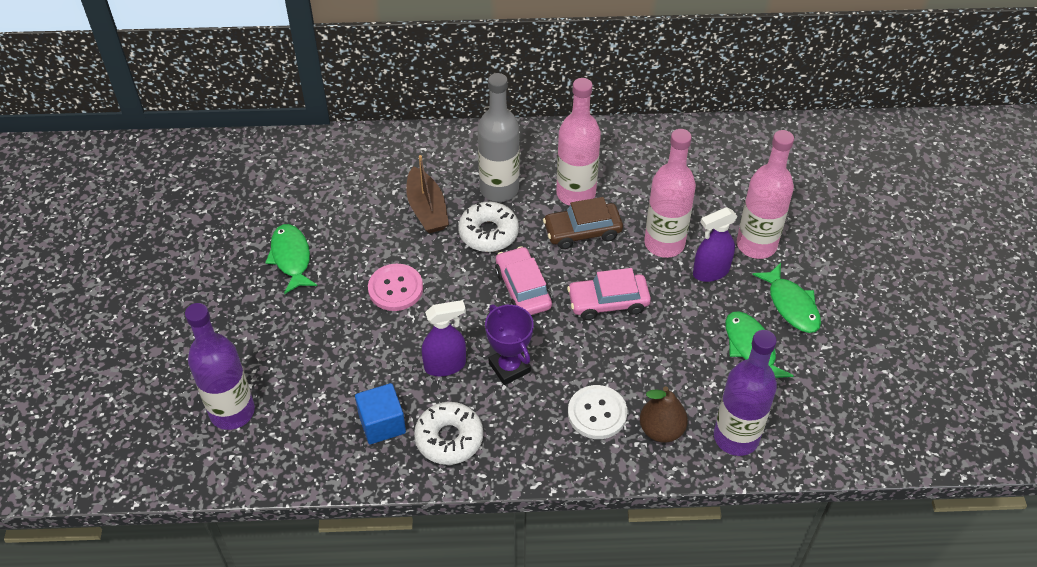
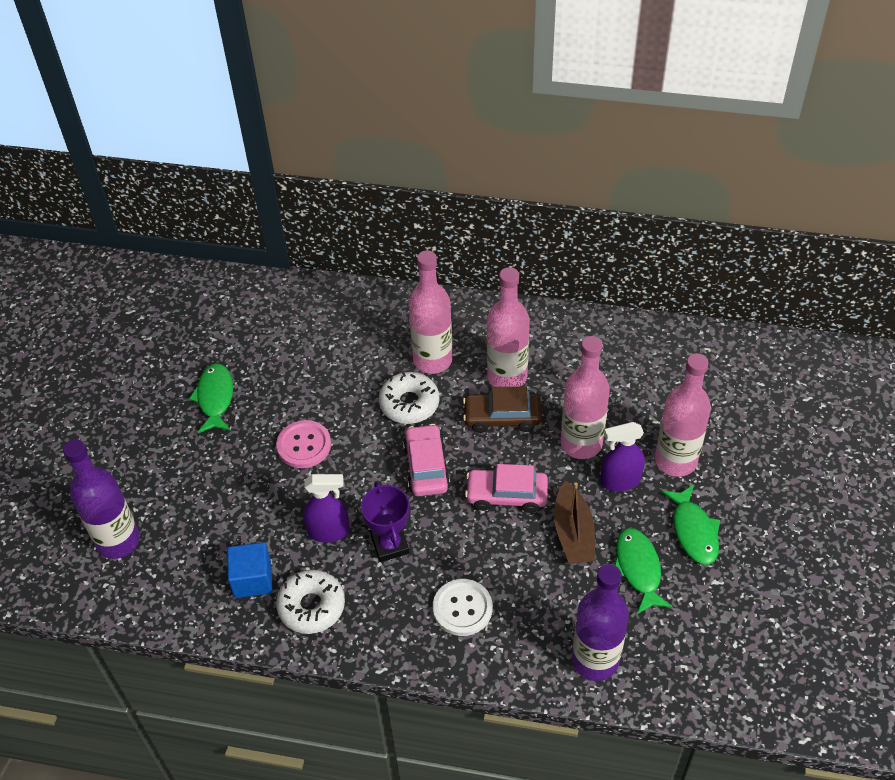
camera: 15 degrees right, 0 degrees up
brown boat [406,155,449,233] -> brown boat moved to [554,481,595,564]
grey bottle [478,73,520,202] -> pink bottle [409,250,453,374]
brown pear [640,386,688,443] -> none

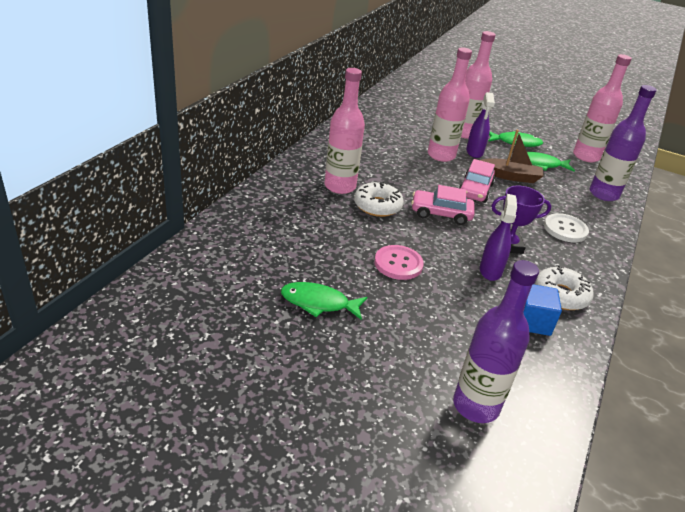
camera: 80 degrees left, 15 degrees down
brown car [463,386,542,433] -> none
pink bottle [487,267,530,387] -> pink bottle moved to [573,54,632,162]

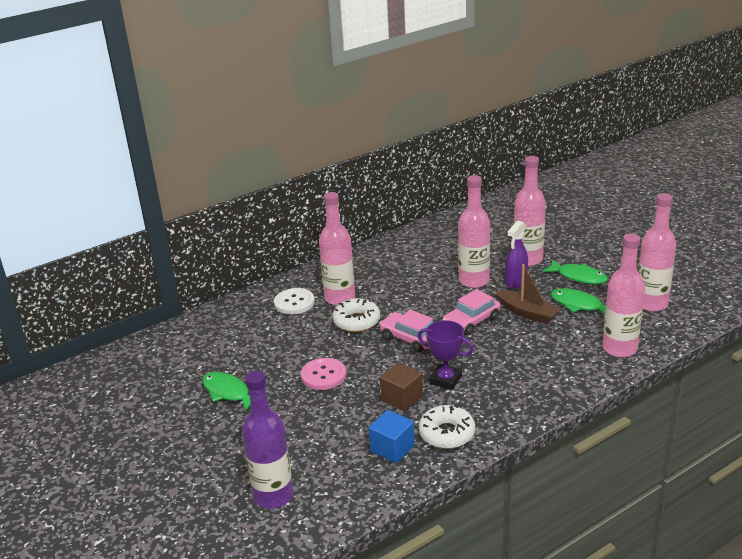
camera: 35 degrees right, 5 degrees down
purple spray bottle [480,194,517,281] -> brown cube [380,362,423,411]
white button [544,213,589,242] -> white button moved to [274,288,315,314]
purple bottle [590,85,657,201] -> pink bottle [602,233,645,357]

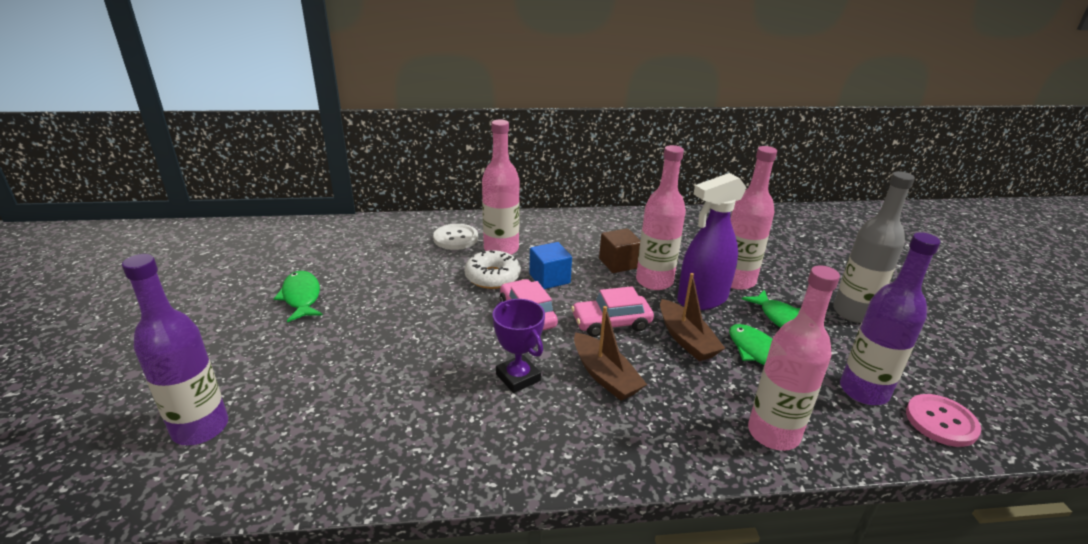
camera: 25 degrees right, 0 degrees up
pink button [301,358,346,390] -> pink button moved to [906,394,981,447]
blue cube [369,410,415,463] -> blue cube moved to [529,242,572,289]
brown cube [380,362,423,411] -> brown cube moved to [599,228,640,273]
white donut [419,404,476,449] -> none
purple spray bottle [505,220,528,288] -> purple spray bottle [677,173,747,310], size x1.55
pink bottle [638,193,677,311] -> purple bottle [840,232,940,405]
none -> brown boat [574,306,647,401]
none -> grey bottle [833,171,915,323]

